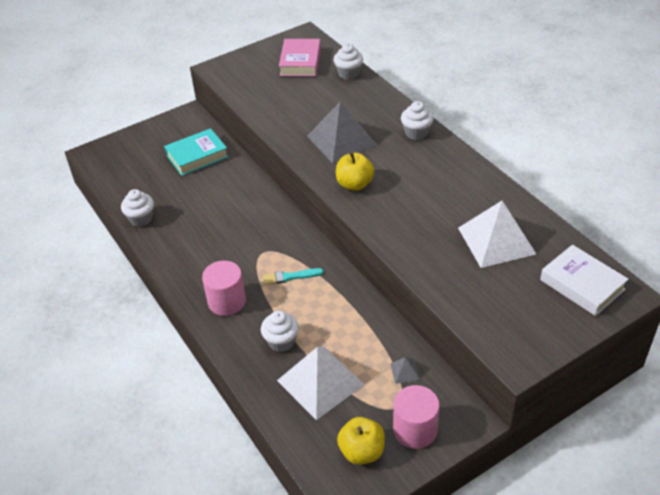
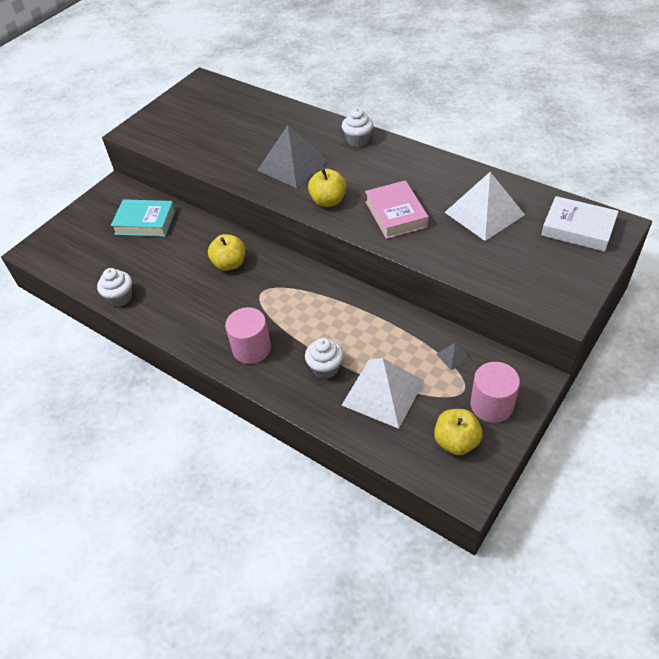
camera: 20 degrees left, 5 degrees up
turquoise book [164,128,228,176] -> turquoise book turned 60 degrees clockwise [111,199,176,237]
turquoise brush [263,268,323,285] -> none
pink book [279,39,321,76] -> pink book moved to [365,180,429,239]
white cupcake [333,43,363,80] -> none
none -> yellow apple [208,234,245,271]

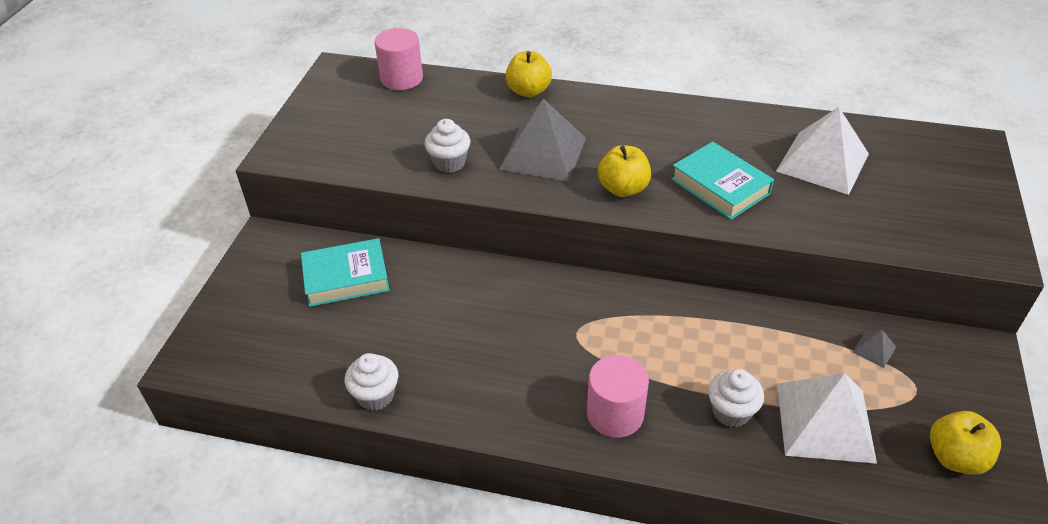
camera: 25 degrees left, 5 degrees down
yellow apple [208,234,245,271] -> yellow apple moved to [505,51,552,97]
white cupcake [342,108,374,147] -> white cupcake moved to [425,119,470,173]
pink book [365,180,429,239] -> turquoise book [671,142,774,220]
pink cylinder [470,362,520,423] -> pink cylinder moved to [375,28,423,90]
white book [541,196,619,252] -> none

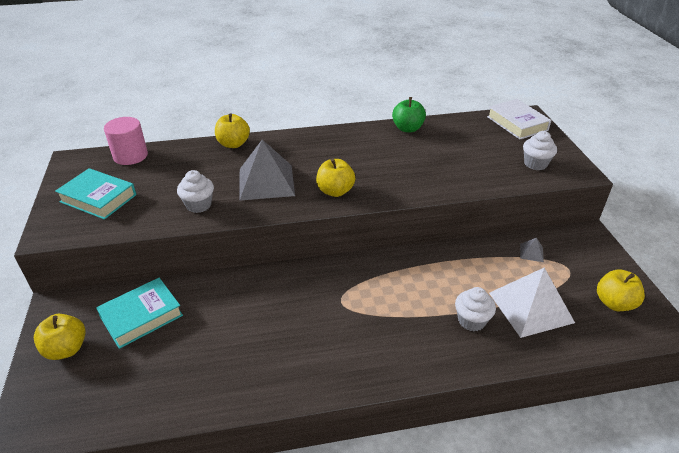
camera: 25 degrees left, 5 degrees down
white cupcake [345,353,398,411] -> white cupcake moved to [523,131,557,170]
pink cylinder [587,355,649,438] -> none
turquoise book [671,142,774,220] -> turquoise book moved to [55,168,136,220]
white pyramid [776,107,869,195] -> none
none -> yellow apple [34,314,86,360]
none -> green apple [392,97,426,132]
none -> white book [487,99,551,139]

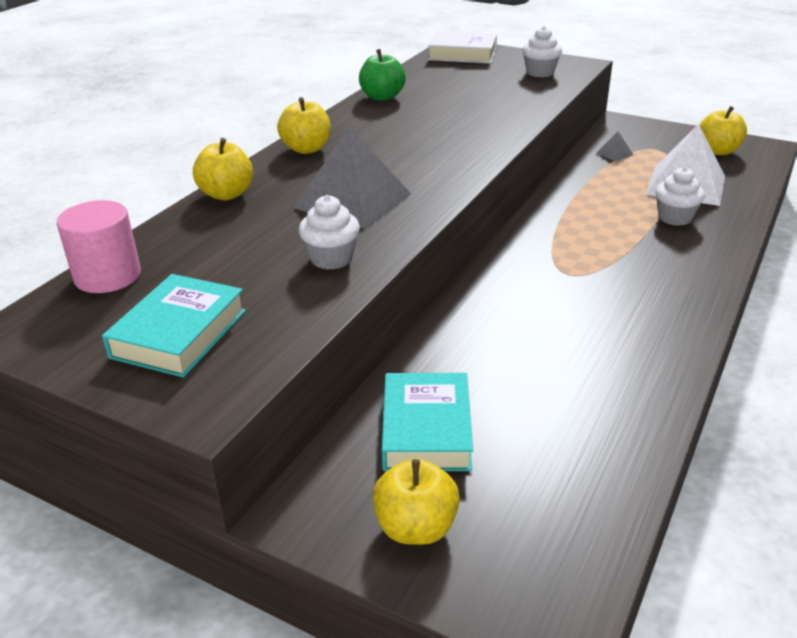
camera: 50 degrees left, 5 degrees down
turquoise book [55,168,136,220] -> turquoise book turned 45 degrees counterclockwise [102,274,246,378]
yellow apple [316,158,355,197] -> yellow apple moved to [277,97,331,154]

